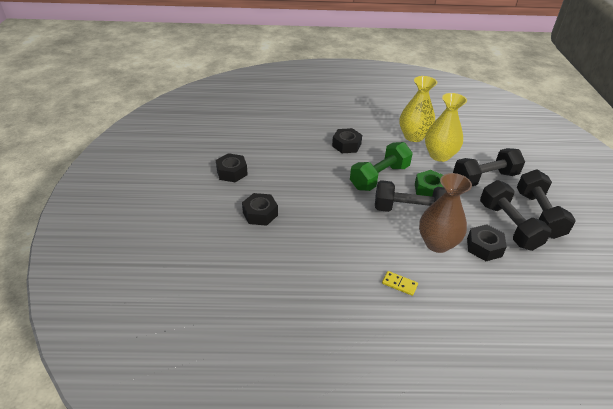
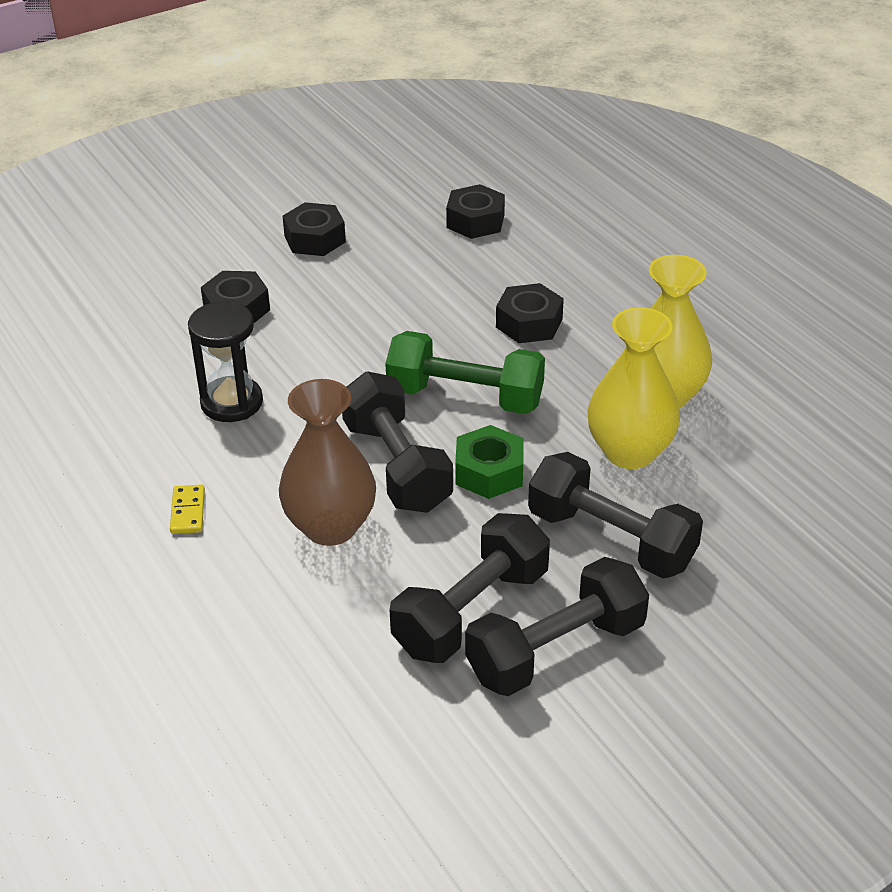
camera: 60 degrees right, 0 degrees up
black nut [467,224,507,261] -> black nut moved to [446,184,505,239]
none -> black hourglass [188,301,263,422]

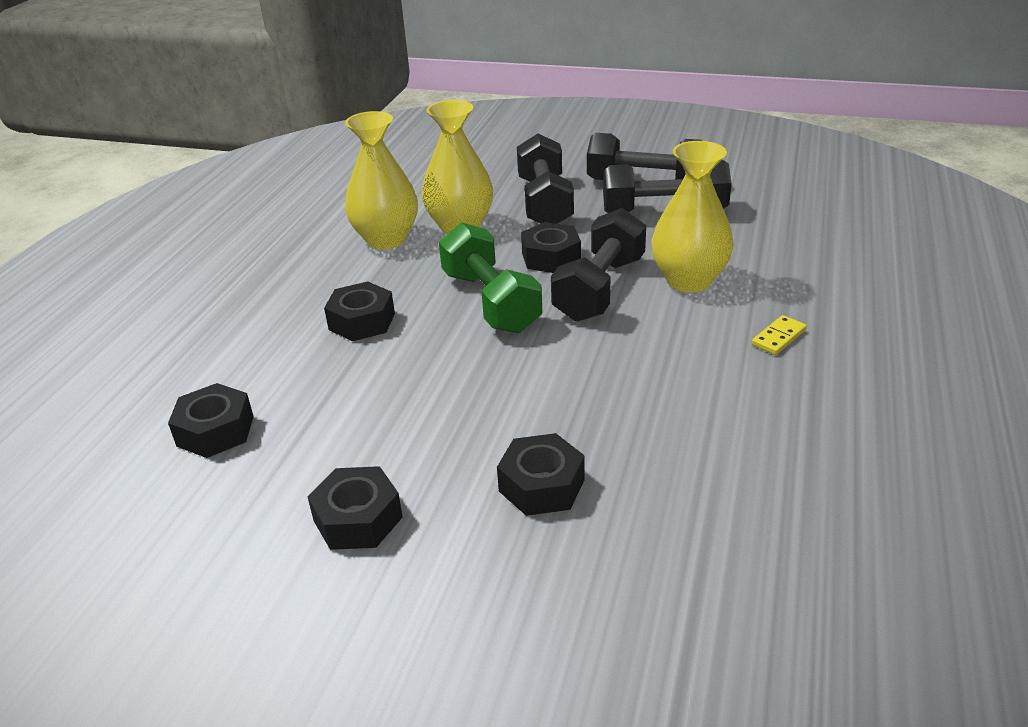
camera: 130 degrees left, 5 degrees down
black hourglass [188,301,263,422] -> none
brown vase [279,379,376,546] -> yellow vase [651,141,734,292]
green nut [455,425,524,499] -> black nut [521,222,581,273]

